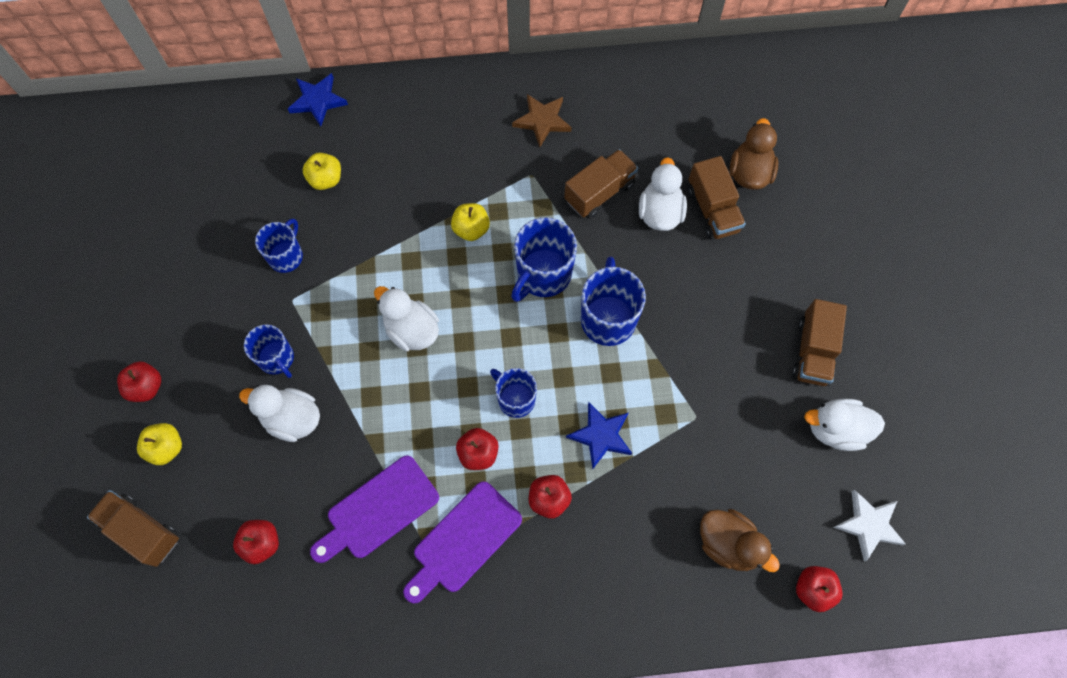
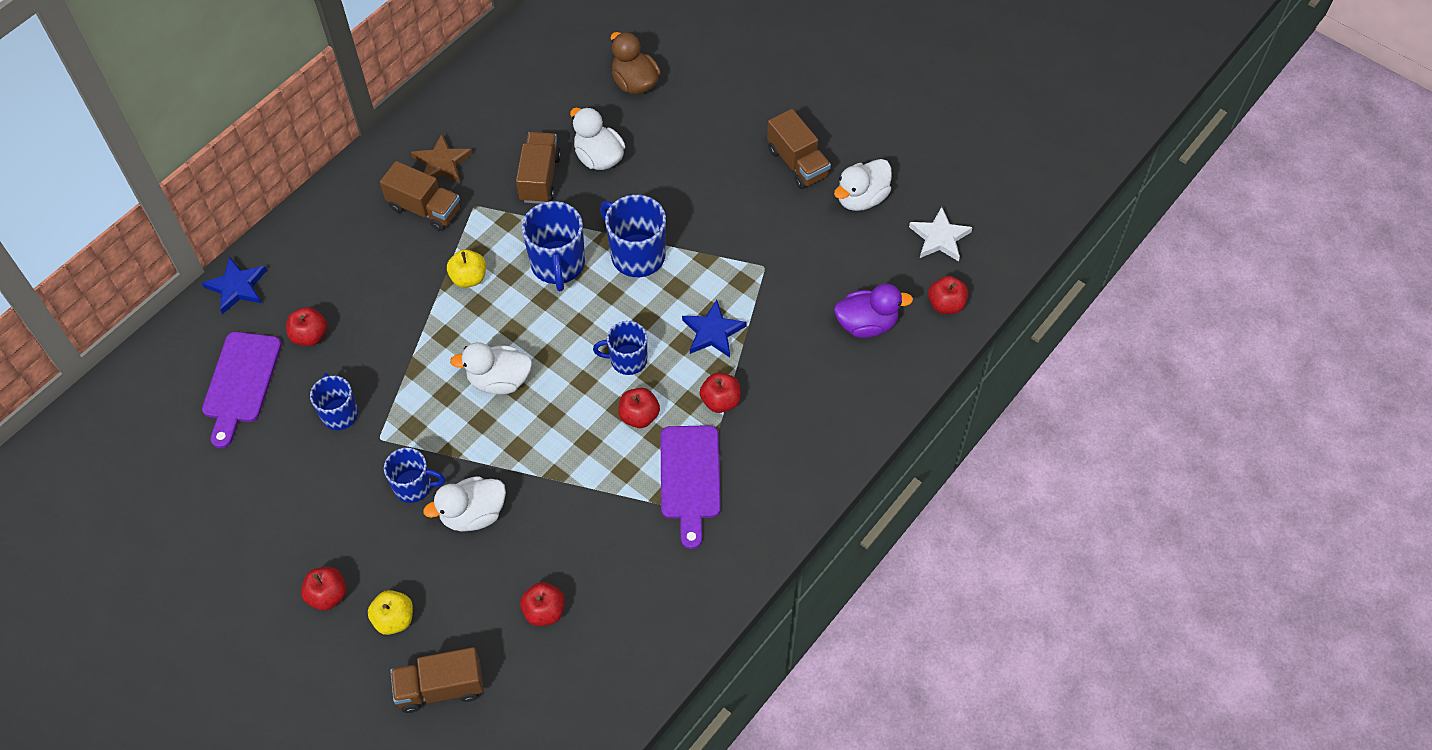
camera: 45 degrees left, 10 degrees down
yellow apple [302,152,341,190] -> red apple [286,307,327,346]
purple cutting board [310,456,439,563] -> purple cutting board moved to [202,332,282,448]
brown truck [688,156,746,240] -> brown truck moved to [380,161,460,231]
brown duck [700,509,780,572] -> purple duck [834,284,913,338]

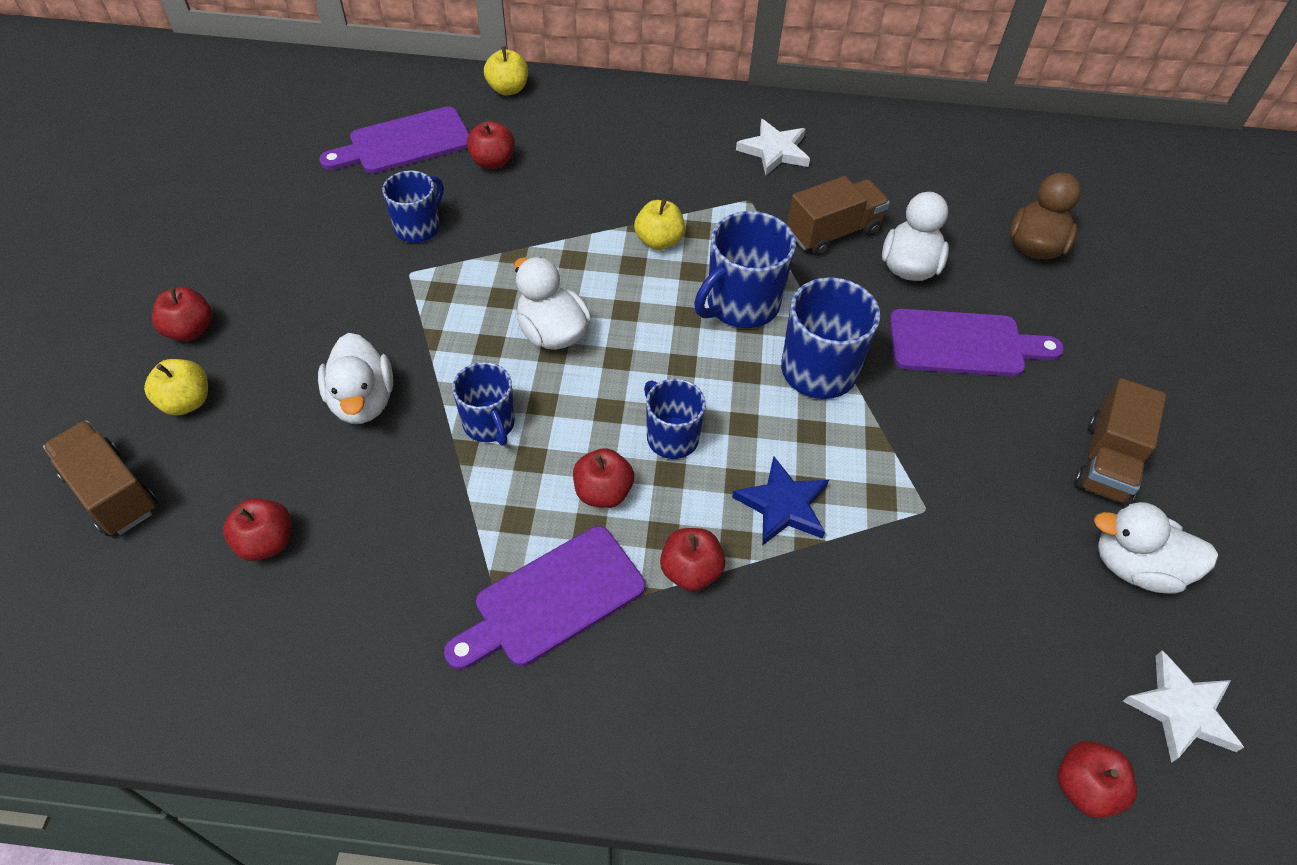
camera: 55 degrees right, 5 degrees down
blue star [202,256,267,314] -> yellow apple [484,46,528,95]
brown truck [380,161,460,231] -> none
blue mug [384,448,445,503] -> blue mug moved to [452,362,515,446]
brown star [411,134,473,183] -> white star [736,119,810,176]
white duck [423,476,506,532] -> white duck turned 135 degrees counterclockwise [318,333,393,424]
purple duck [834,284,913,338] -> none
none -> purple cutting board [890,309,1064,377]

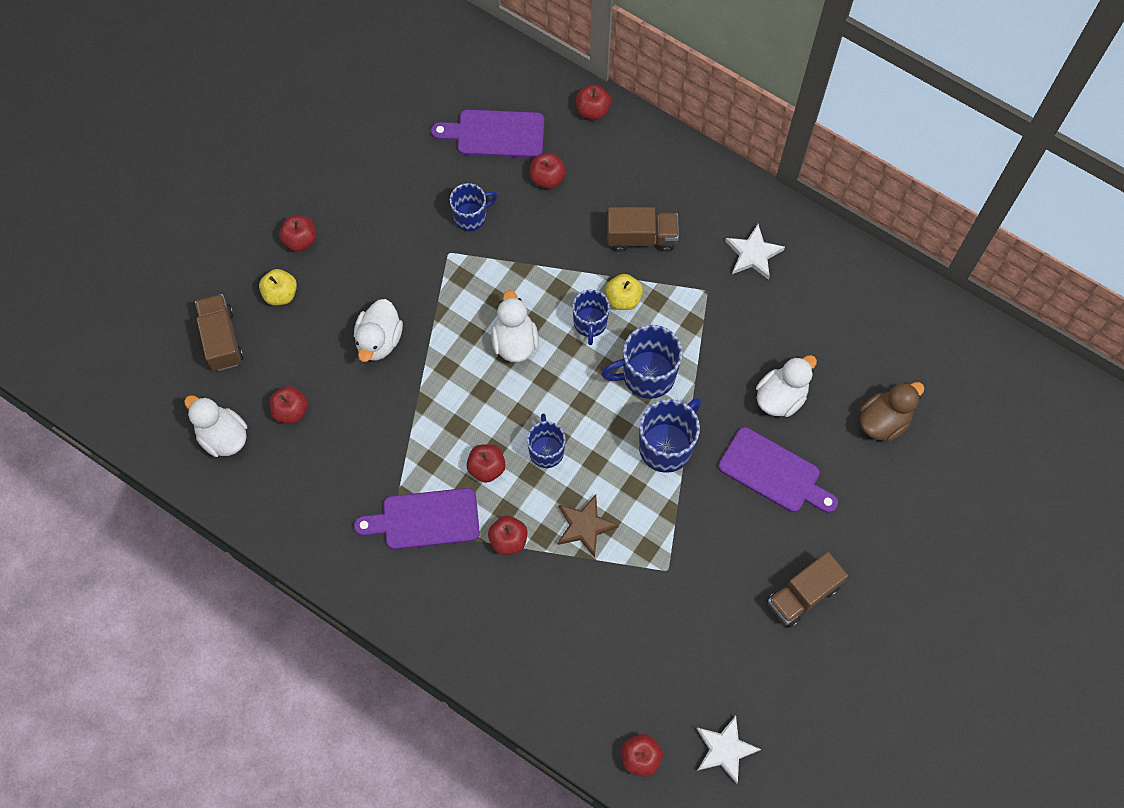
camera: 30 degrees right, 15 degrees up
blue mug [452,362,515,446] -> blue mug moved to [572,289,610,345]
yellow apple [484,46,528,95] -> red apple [576,85,611,120]
blue star [732,456,829,546] -> brown star [558,495,619,557]
brown truck [787,176,890,256] -> brown truck moved to [607,207,679,252]
white duck [1094,502,1218,594] -> white duck moved to [184,395,247,457]

